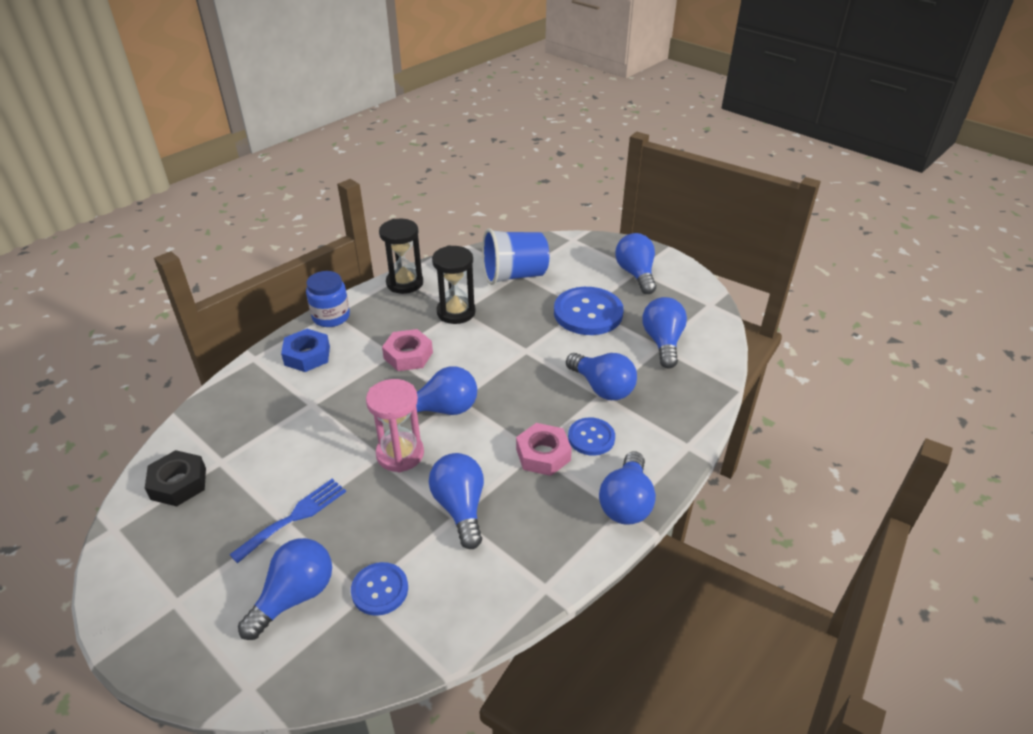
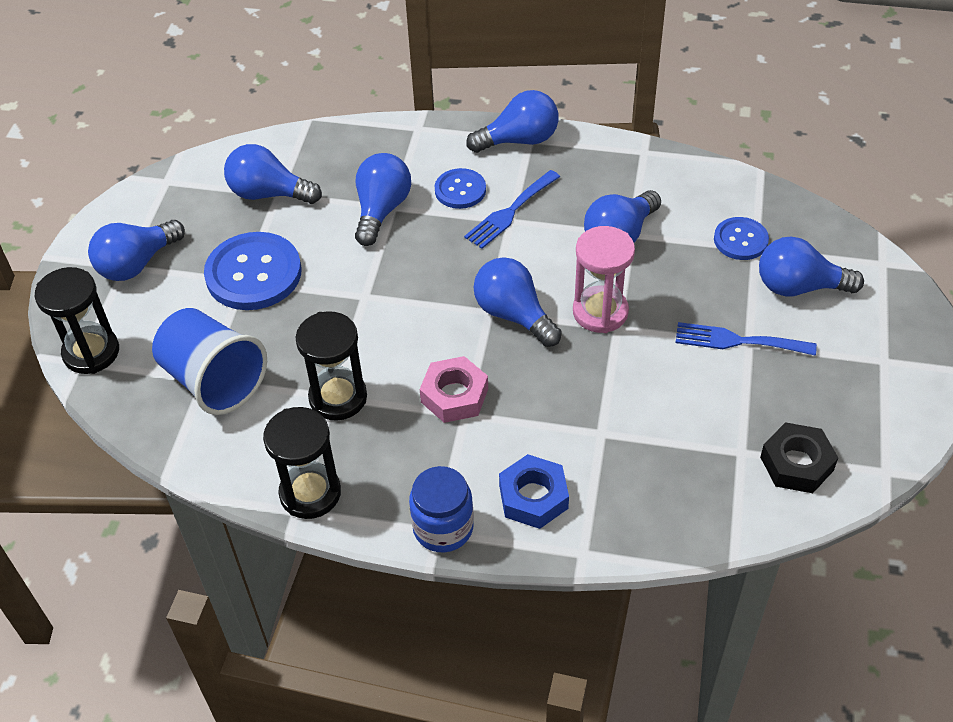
camera: 120 degrees left, 10 degrees up
pink nut [516,423,572,476] -> blue fork [464,170,560,249]
blue light bulb [642,297,687,369] -> blue light bulb turned 45 degrees clockwise [224,144,322,204]
none -> black hourglass [35,267,119,374]

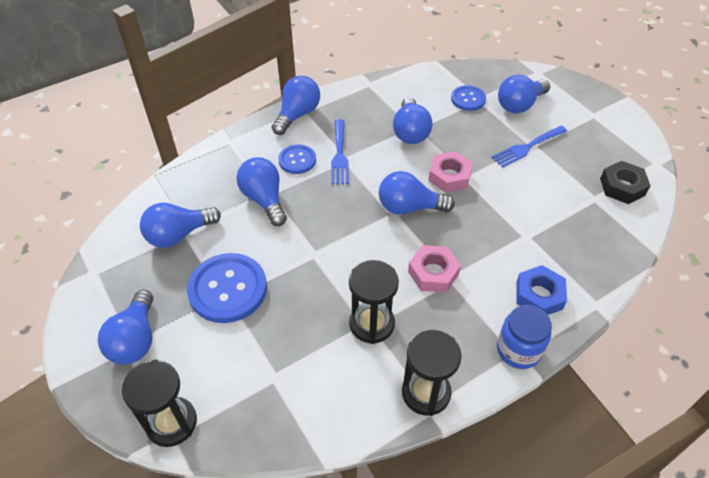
camera: 45 degrees left, 0 degrees up
blue cup [152,308,267,415] -> none
pink hourglass [573,226,635,333] -> pink nut [428,151,473,193]

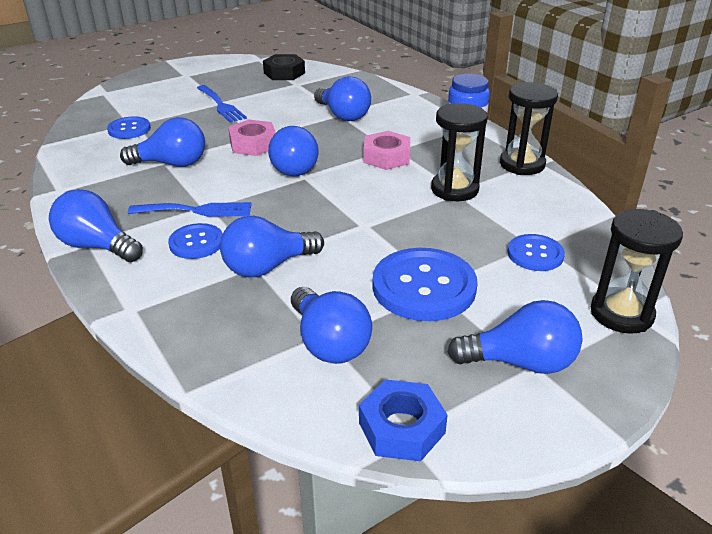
camera: 90 degrees left, 15 degrees down
blue light bulb [498,75,550,113] -> blue light bulb moved to [314,76,371,121]
blue nut [516,265,567,315] -> blue nut moved to [359,379,448,462]
none -> blue button [507,234,565,271]

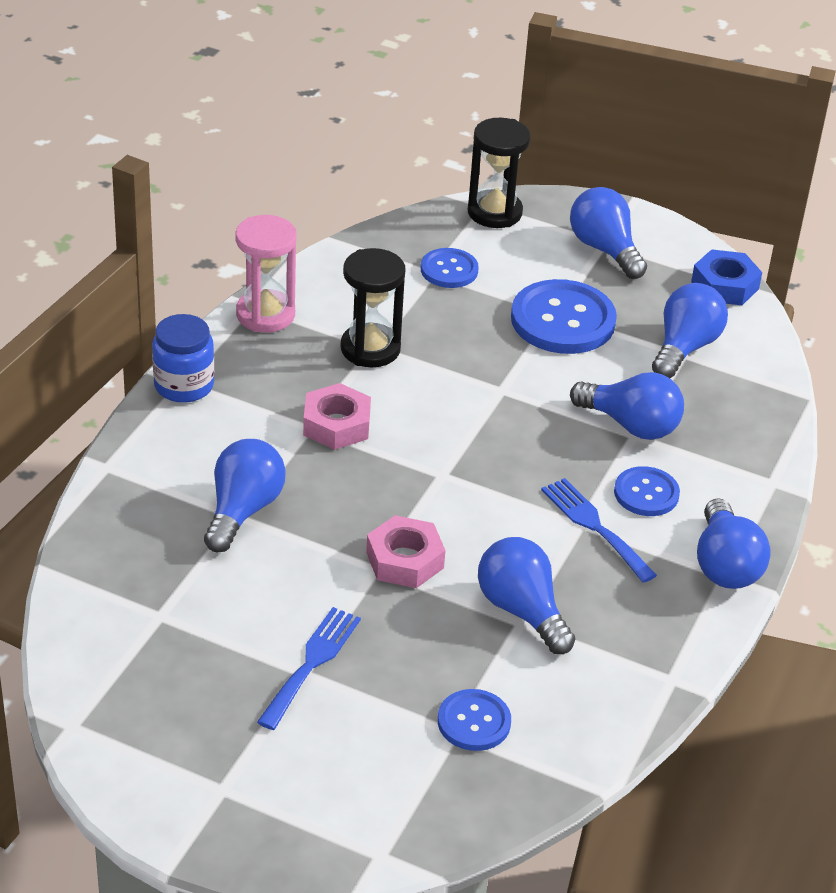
camera: 125 degrees left, 5 degrees up
black nut [263,54,305,80] -> none
blue light bulb [268,126,319,176] -> none
black hourglass [500,82,558,175] -> pink hourglass [236,215,297,332]

